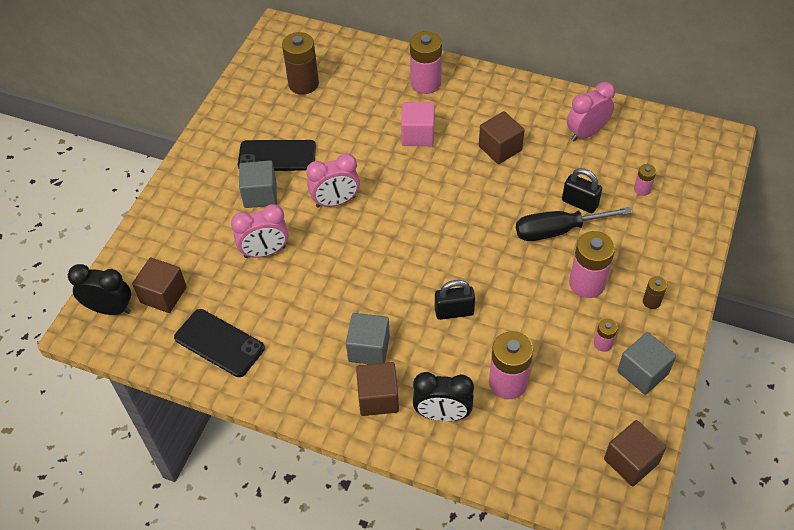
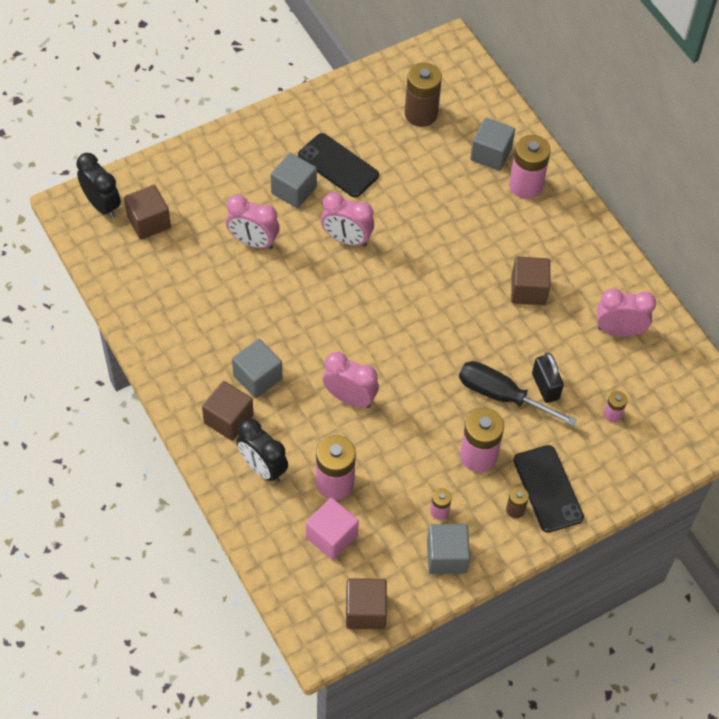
camera: 35 degrees right, 5 degrees up
black phone [174,309,265,377] -> black phone moved to [513,445,584,533]
pink cube [401,102,434,146] -> pink cube moved to [306,498,359,560]
black padlock [435,280,475,320] -> pink clock [323,352,379,408]
none -> grey cube [470,118,515,171]

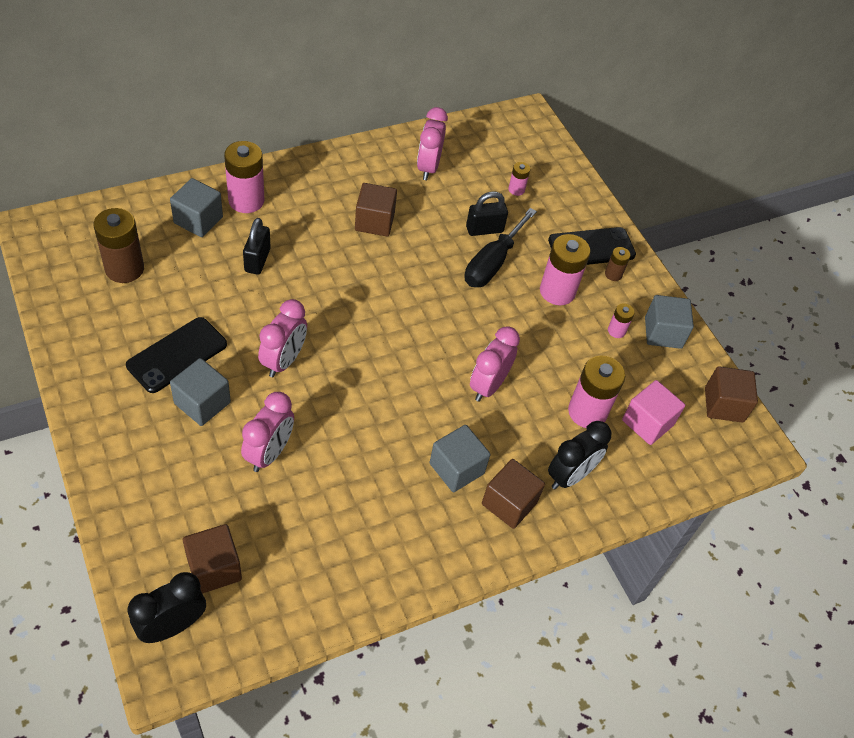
camera: 90 degrees left, 5 degrees down
none -> black padlock [243,218,271,275]

